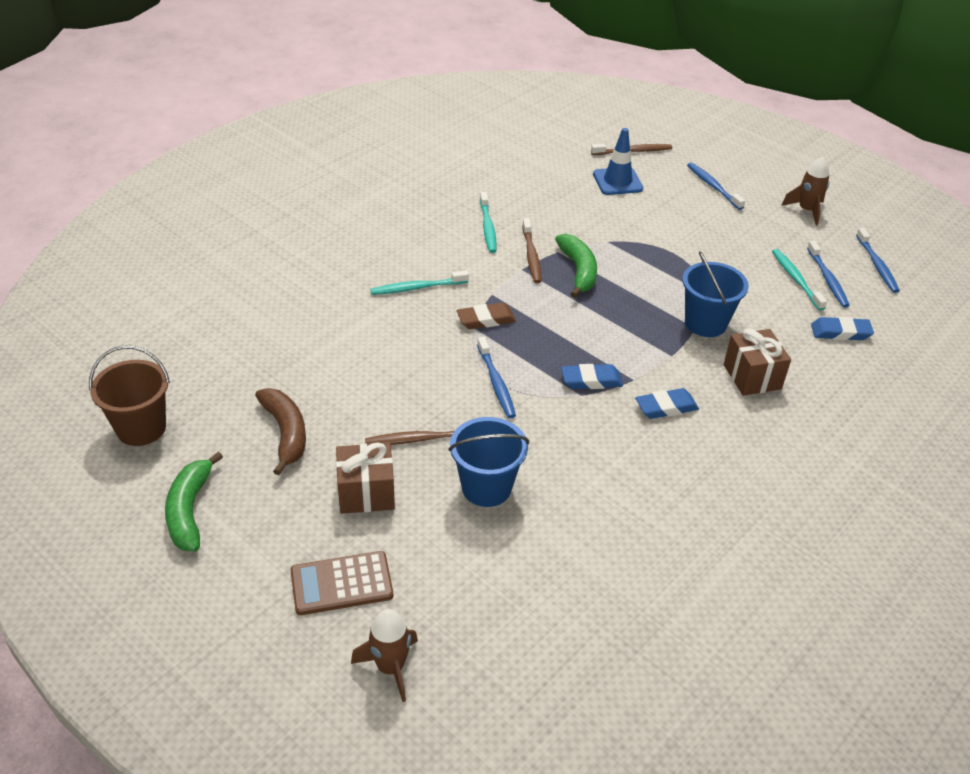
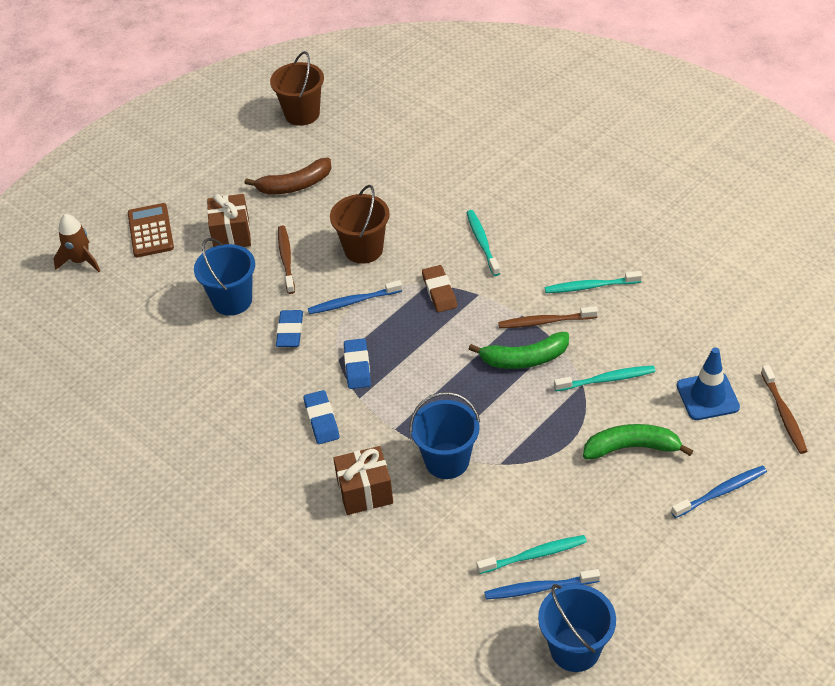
camera: 95 degrees right, 5 degrees up
green banana [165,452,223,551] -> green banana moved to [583,424,693,459]
brown rocket [781,157,829,226] -> none
blue eraser [811,317,874,340] -> blue eraser moved to [276,310,303,347]
blue toothbrush [856,228,900,293] -> blue bucket [538,584,616,672]
none -> brown bucket [330,185,390,264]
none -> turquoise toothbrush [554,365,656,391]

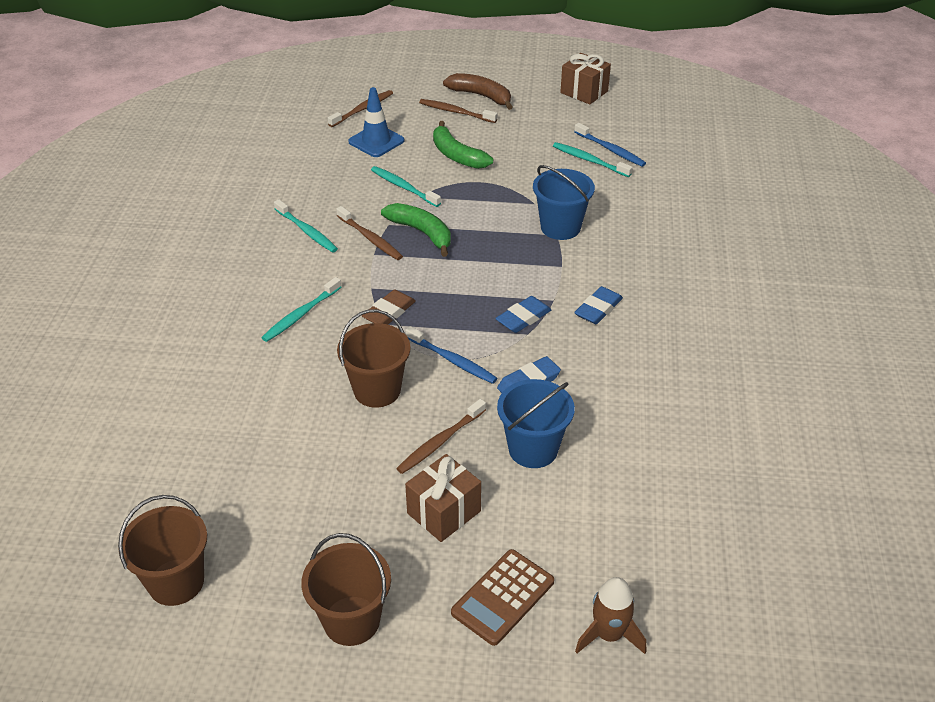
camera: 130 degrees left, 5 degrees down
brown banana [245,158,331,194] -> brown banana moved to [443,73,513,110]
brown gift [333,446,393,515] -> brown gift moved to [560,53,611,105]
blue bucket [538,584,616,672] -> none
blue toothbrush [671,465,767,518] -> brown toothbrush [419,99,497,123]
none -> brown bucket [301,533,391,646]

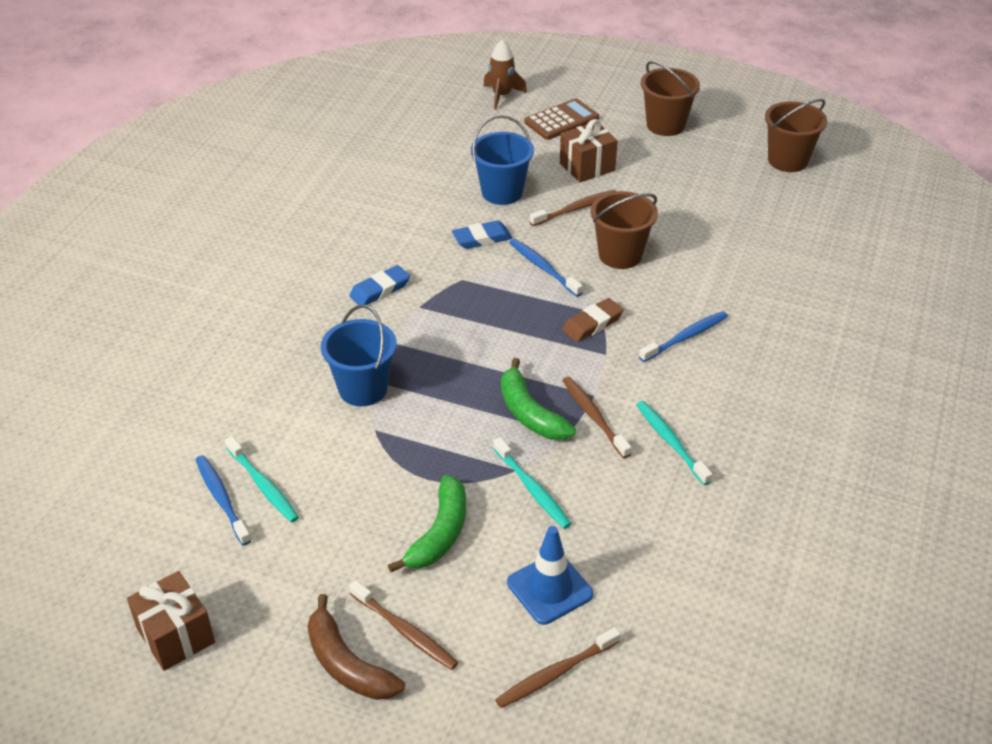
camera: 165 degrees left, 0 degrees up
turquoise toothbrush [261,277,341,342] -> blue toothbrush [639,311,728,362]
green banana [433,121,493,169] -> green banana turned 45 degrees clockwise [388,475,466,572]
blue eraser [495,296,552,333] -> none

